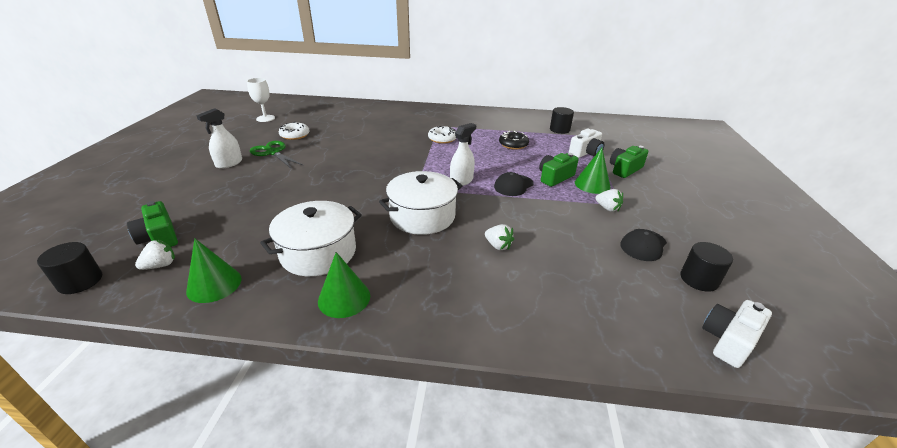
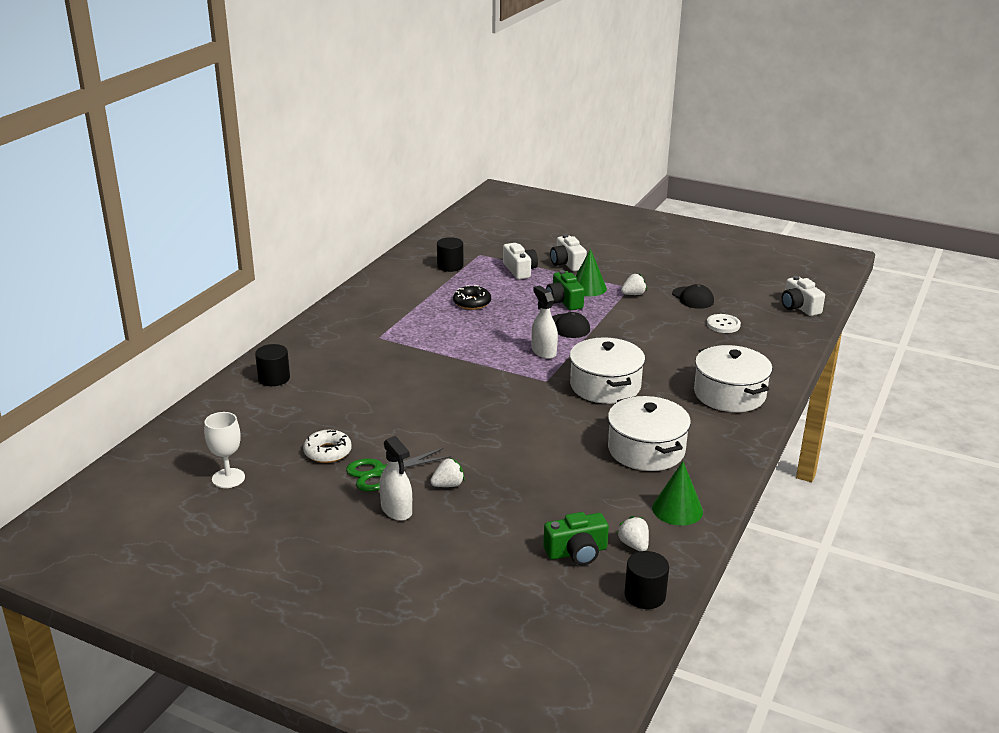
camera: 70 degrees left, 5 degrees down
green cone [318,252,370,318] -> none
white donut [428,126,456,144] -> none
white strawberry [485,224,514,250] -> white strawberry moved to [430,458,465,487]
green camera [610,146,648,178] -> white camera [550,234,587,271]
black cylinder [680,242,733,292] -> black cylinder moved to [255,344,290,386]
none -> white pot [694,345,772,412]
none -> white button [707,314,741,333]

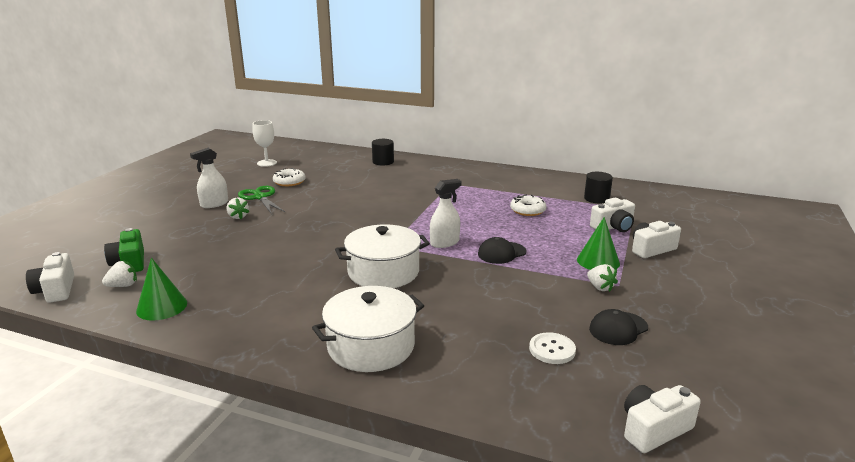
camera: 85 degrees right, 5 degrees down
black donut [453,285,491,310] -> white donut [510,194,546,216]
green camera [546,270,585,310] -> none
white pot [608,396,691,471] -> none
black cylinder [625,551,669,609] -> white camera [26,252,74,303]

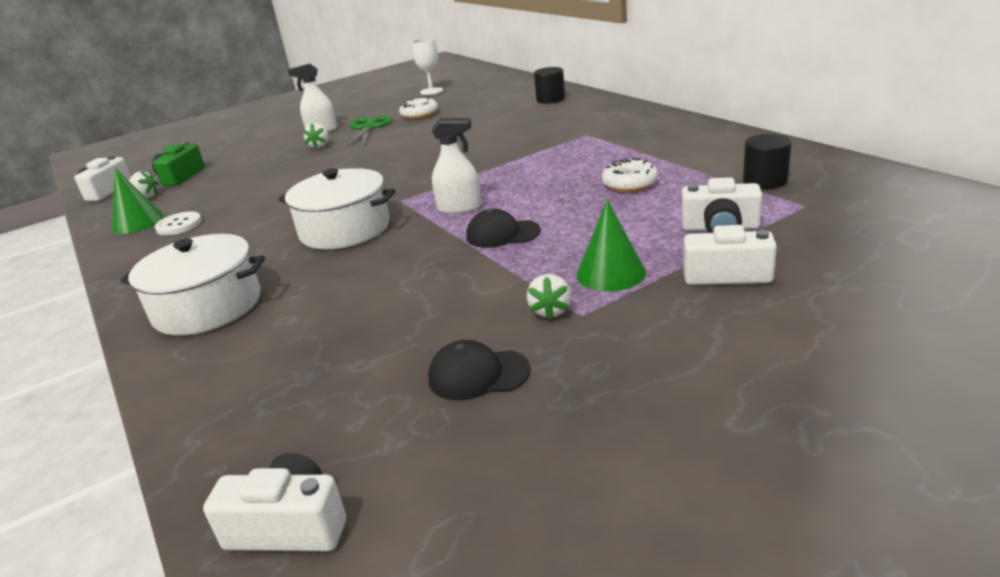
camera: 40 degrees right, 5 degrees up
white button [529,332,576,364] -> white button moved to [155,211,202,235]

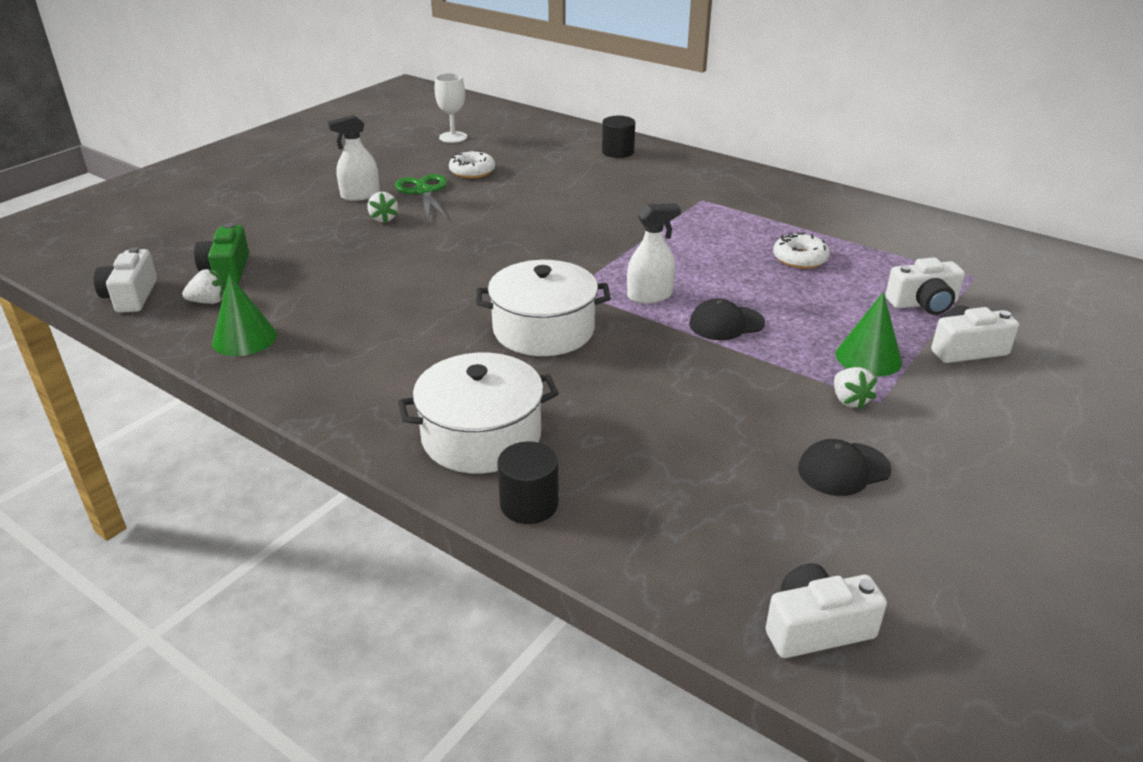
camera: 25 degrees left, 5 degrees up
white button [155,211,202,235] -> none
black cylinder [743,134,792,189] -> black cylinder moved to [497,441,559,524]

